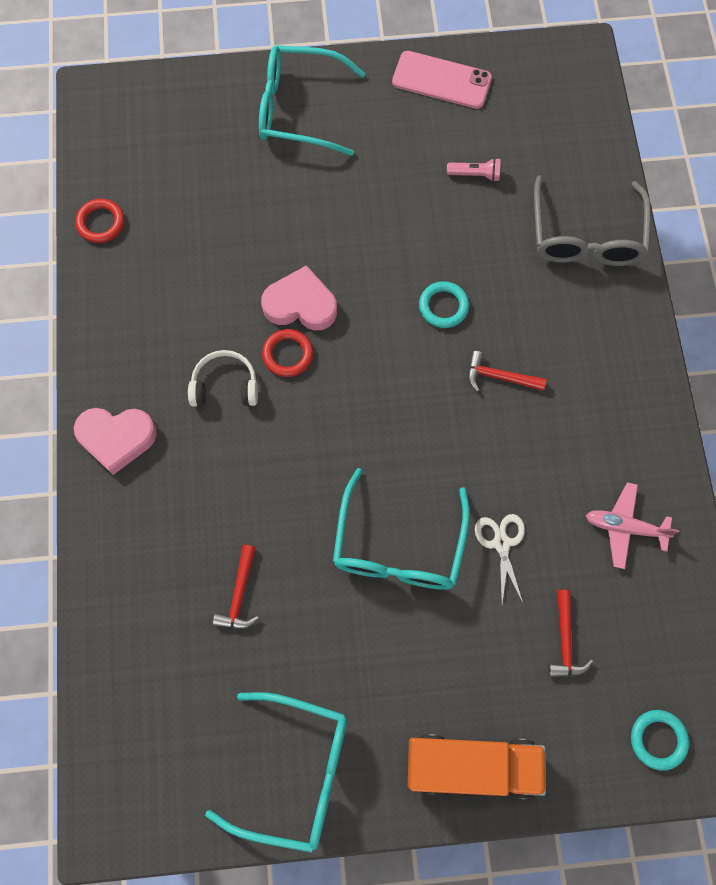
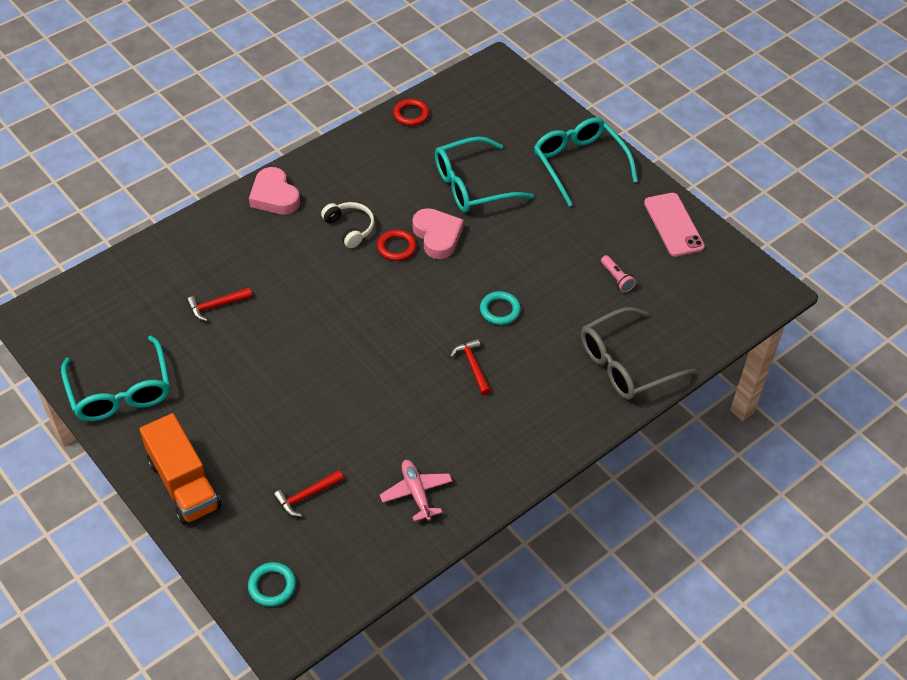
camera: 55 degrees right, 20 degrees down
turquoise glasses [333,468,470,590] -> turquoise glasses moved to [435,136,534,213]
white scissors [475,514,525,603] -> none

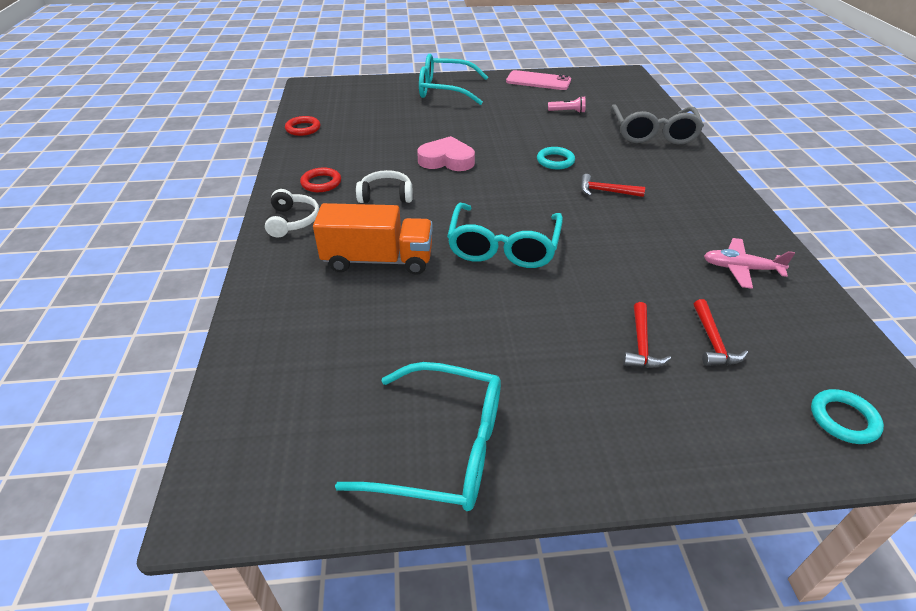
camera: 55 degrees left, 10 degrees down
orange truck [139,413,221,525] -> orange truck moved to [313,203,433,275]
red hammer [187,288,252,321] -> red hammer moved to [623,302,671,368]
pink heart [249,167,300,214] -> white headphones [265,189,319,237]
red ring [377,230,417,261] -> red ring moved to [300,167,341,192]
turquoise glasses [435,136,534,213] -> turquoise glasses moved to [447,203,563,268]

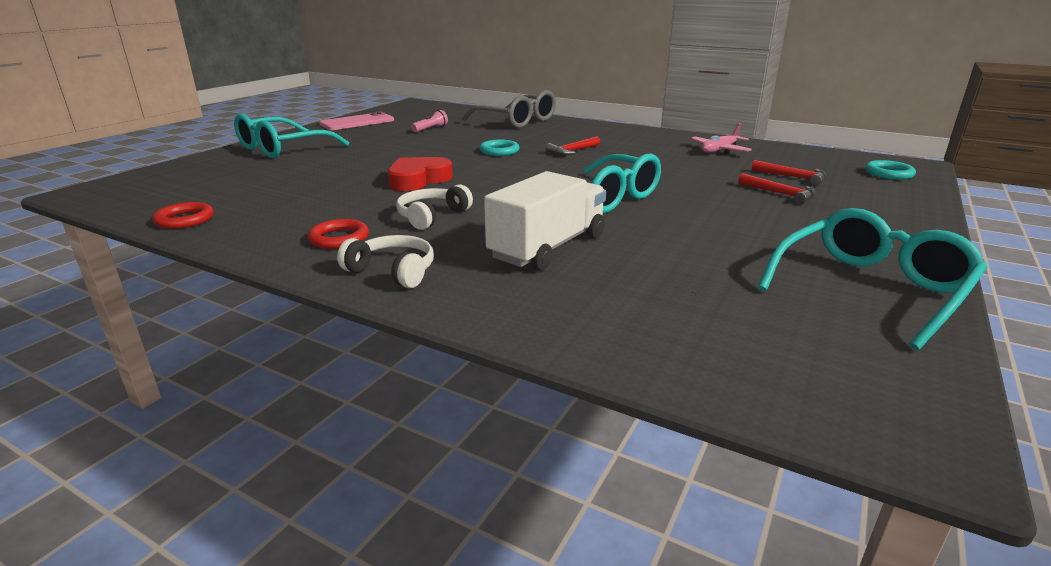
camera: 55 degrees left, 15 degrees down
orange truck [313,203,433,275] -> white truck [484,171,606,270]
pink heart [417,136,475,171] -> red heart [388,157,453,191]

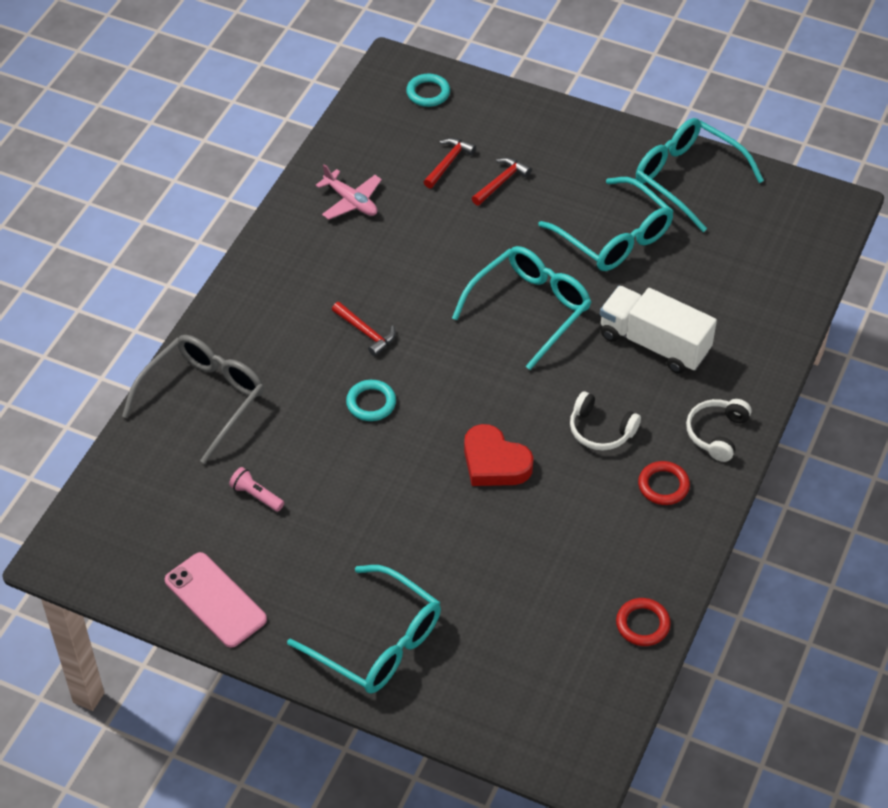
camera: 95 degrees left, 25 degrees up
none -> turquoise glasses [538,177,674,271]

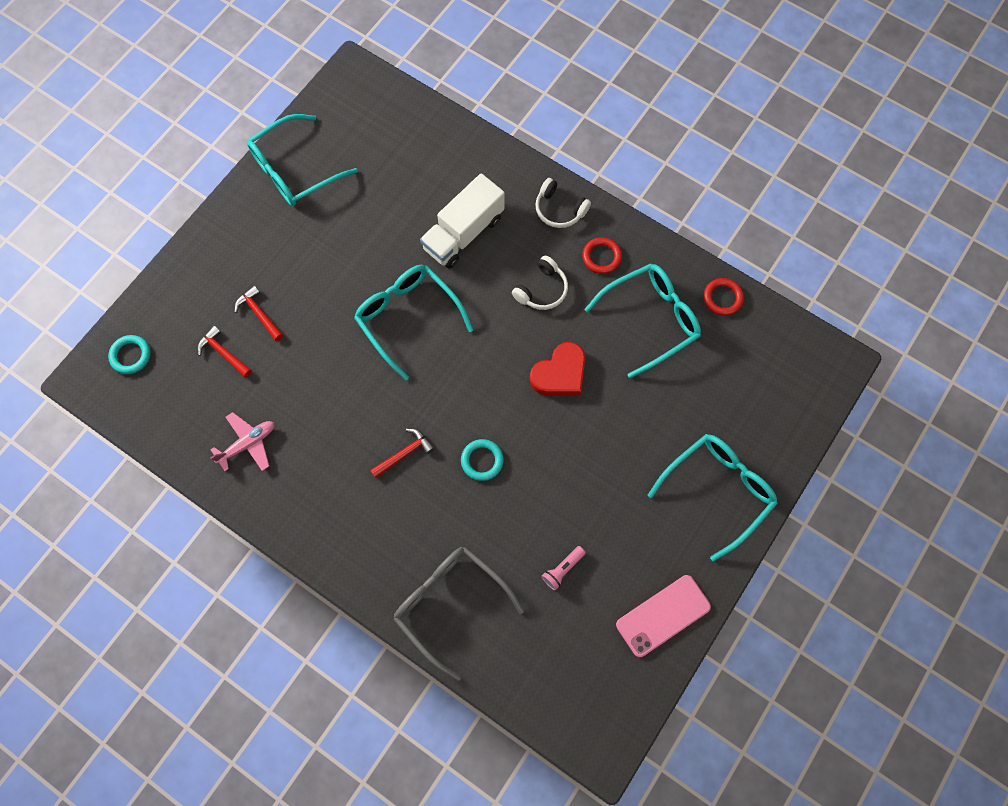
camera: 80 degrees left, 20 degrees up
turquoise glasses [538,177,674,271] -> turquoise glasses moved to [584,264,701,378]

